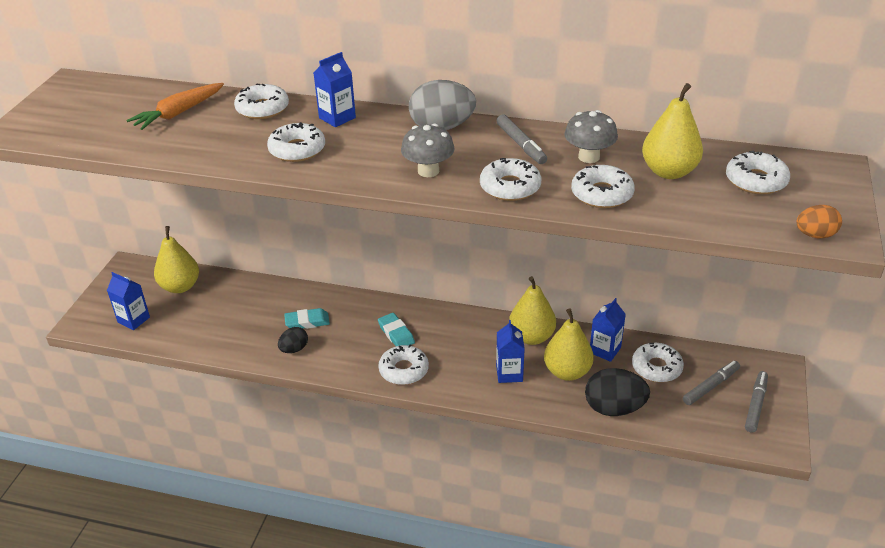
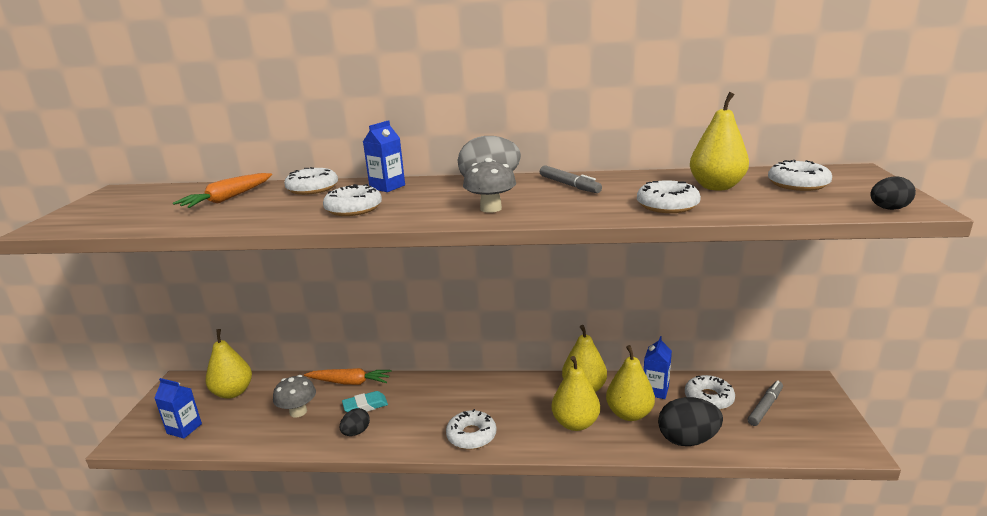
camera: 10 degrees left, 15 degrees down
turquoise eraser [378,313,415,346] -> none
white donut [480,158,541,201] -> none
blue carton [496,320,525,383] -> yellow pear [552,356,600,431]
grey mushroom [564,110,618,163] -> grey mushroom moved to [273,375,316,418]
grey marker [745,371,768,433] -> none
orange egg [796,205,842,238] -> black egg [871,176,916,210]
none -> orange carrot [304,368,392,385]

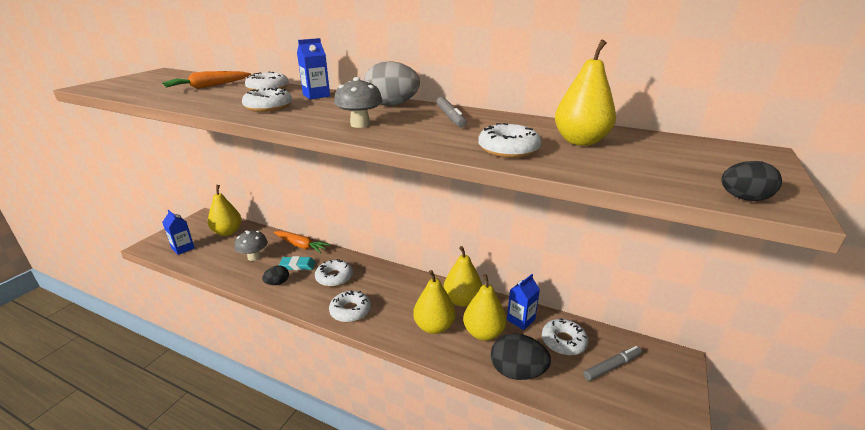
camera: 20 degrees right, 5 degrees up
white donut [768,160,832,191] -> white donut moved to [315,259,353,287]

